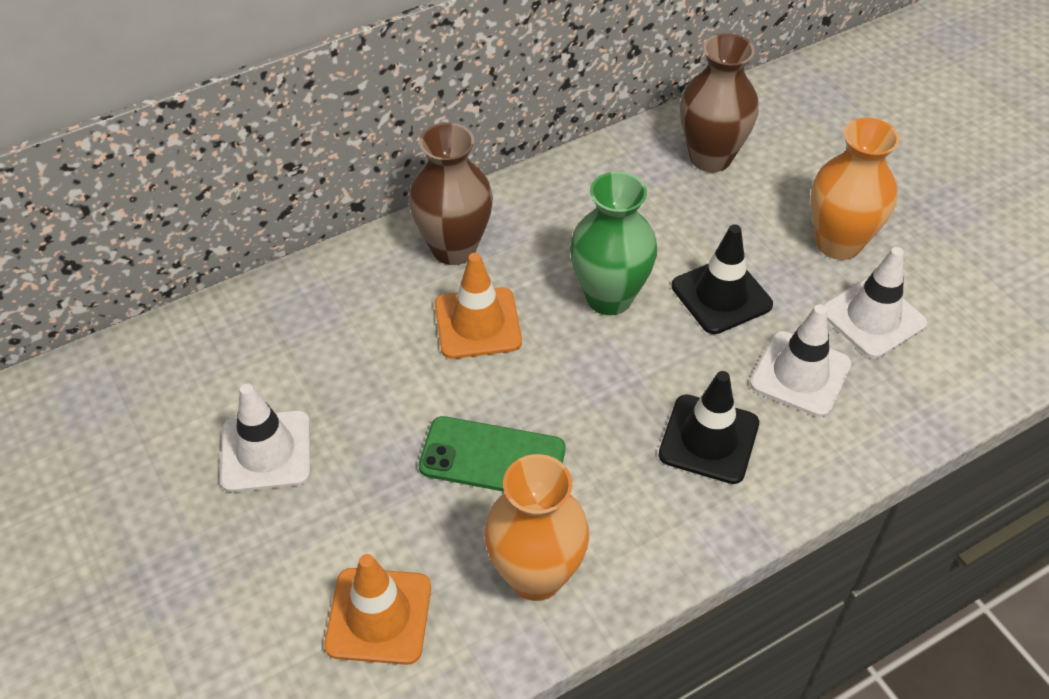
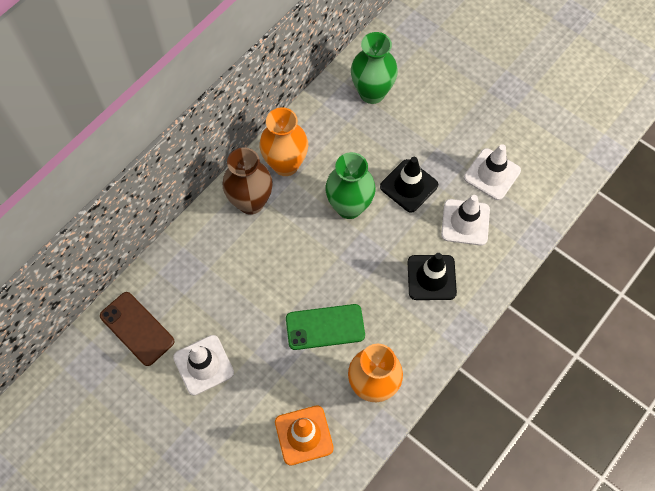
camera: 20 degrees left, 15 degrees up
orange traffic cone [435,253,522,359] -> none
brown vase [680,33,759,172] -> green vase [351,32,398,104]
orange vase [811,118,900,260] -> orange vase moved to [259,107,308,176]
none -> brown phone [100,292,175,366]

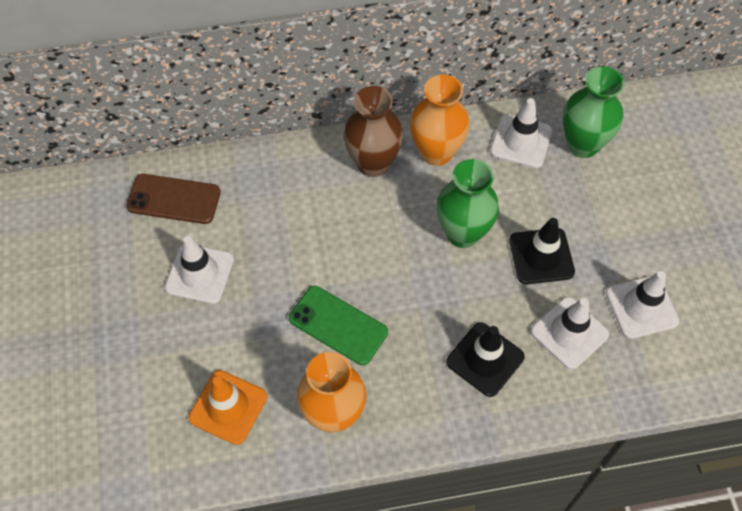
camera: 40 degrees right, 5 degrees down
brown phone [100,292,175,366] -> brown phone turned 75 degrees counterclockwise [126,174,221,224]
none -> white traffic cone [490,98,552,168]

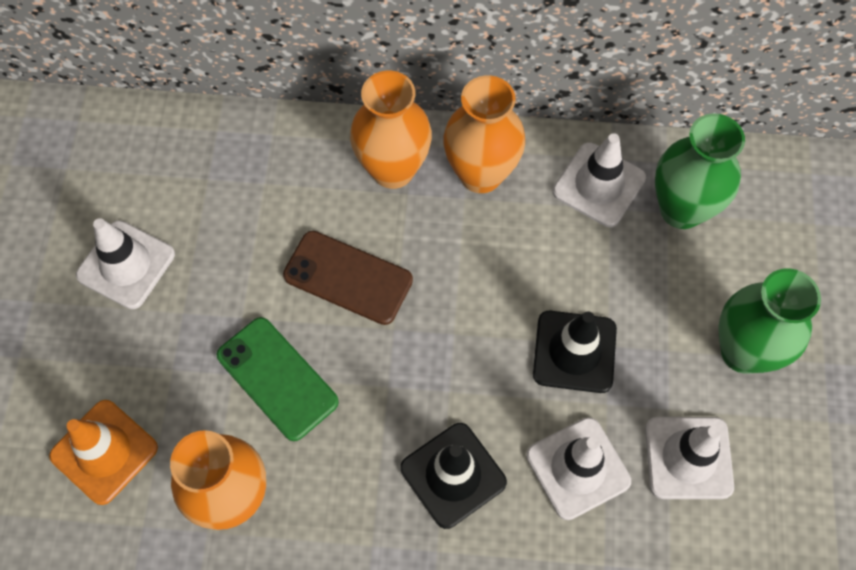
camera: 15 degrees right, 5 degrees up
brown phone [126,174,221,224] -> brown phone moved to [283,231,413,325]
brown vase [343,86,403,177] -> orange vase [350,71,432,189]
green vase [436,159,499,248] -> green vase moved to [718,269,821,374]

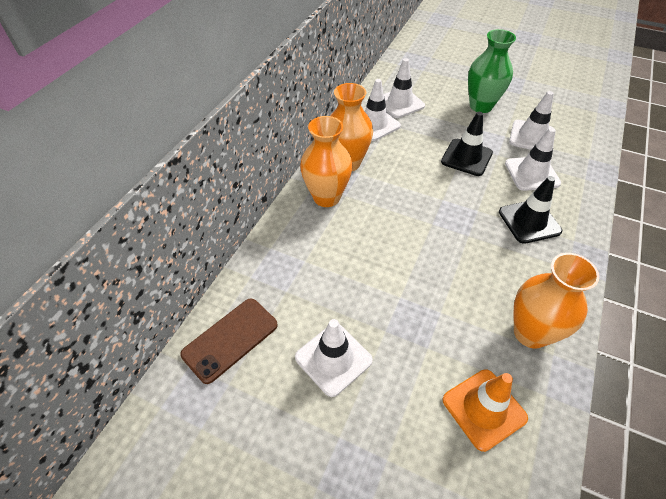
camera: 70 degrees left, 15 degrees down
green phone [217,317,339,441] -> none
brown phone [283,231,413,325] -> brown phone moved to [180,299,278,384]
green vase [655,113,745,229] -> white traffic cone [384,58,425,118]

